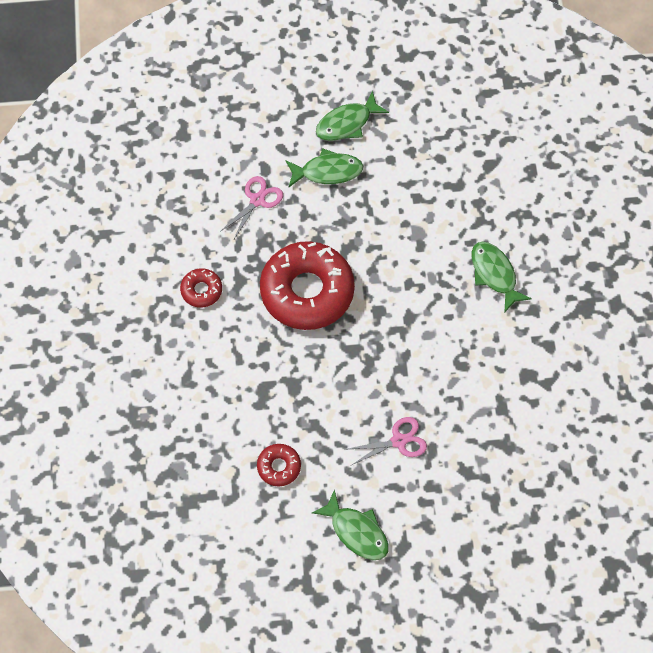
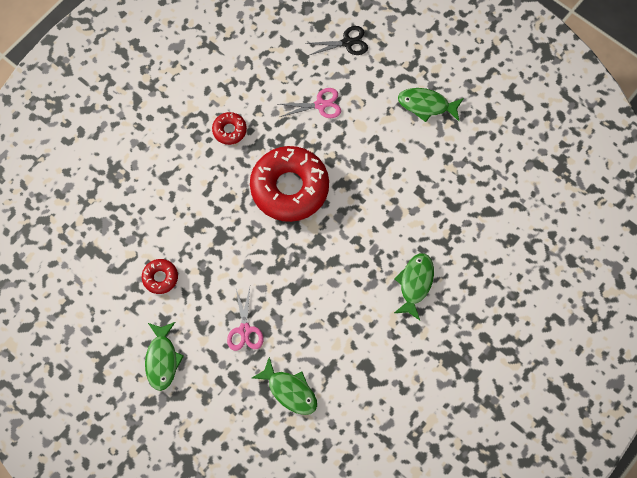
camera: 45 degrees right, 5 degrees up
green fish [286,149,363,187] -> green fish moved to [252,357,317,415]
pink scissors [344,417,427,466] -> pink scissors turned 60 degrees clockwise [227,288,264,351]
none -> black scissors [305,26,368,56]

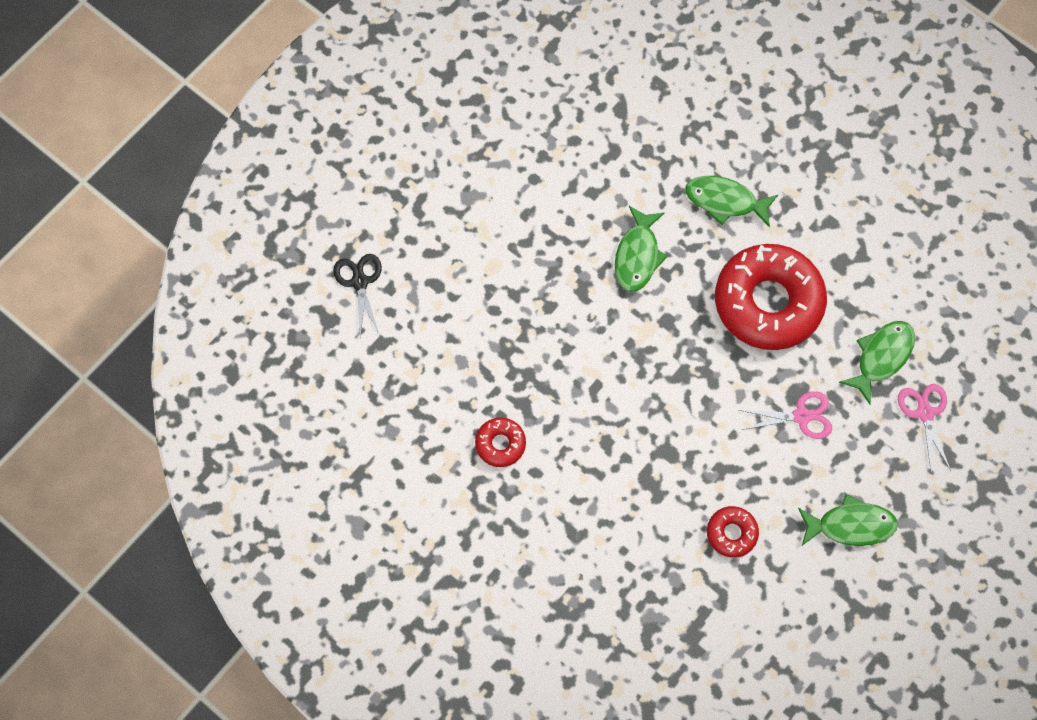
camera: 90 degrees left, 0 degrees up
red donut [250,146,329,222] -> red donut moved to [715,244,827,350]
pink scissors [279,88,341,118] -> pink scissors moved to [898,384,951,471]
green fish [398,88,464,122] -> green fish moved to [615,206,668,292]

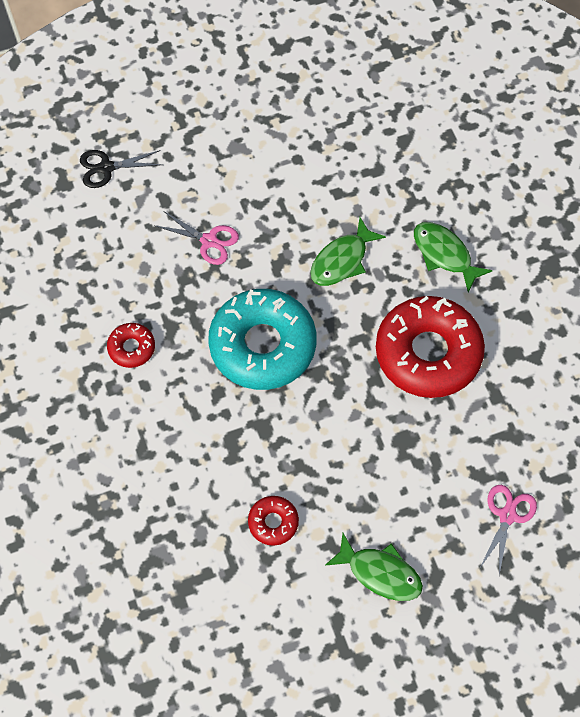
camera: 30 degrees right, 5 degrees down
black scissors [333,254,382,337] -> black scissors turned 120 degrees counterclockwise [80,150,163,188]
pink scissors [739,391,832,439] -> pink scissors moved to [156,211,239,265]
green fish [839,321,915,405] -> none
none -> turquoise donut [208,289,316,390]

